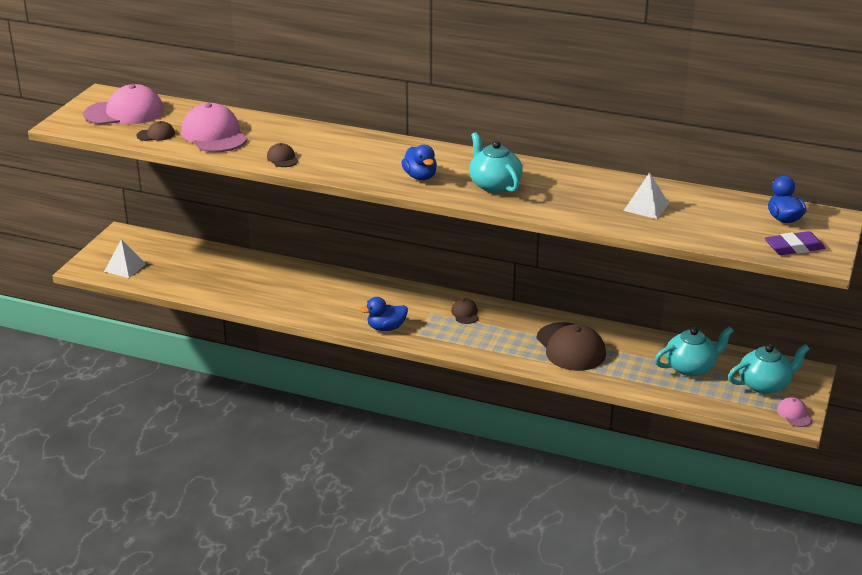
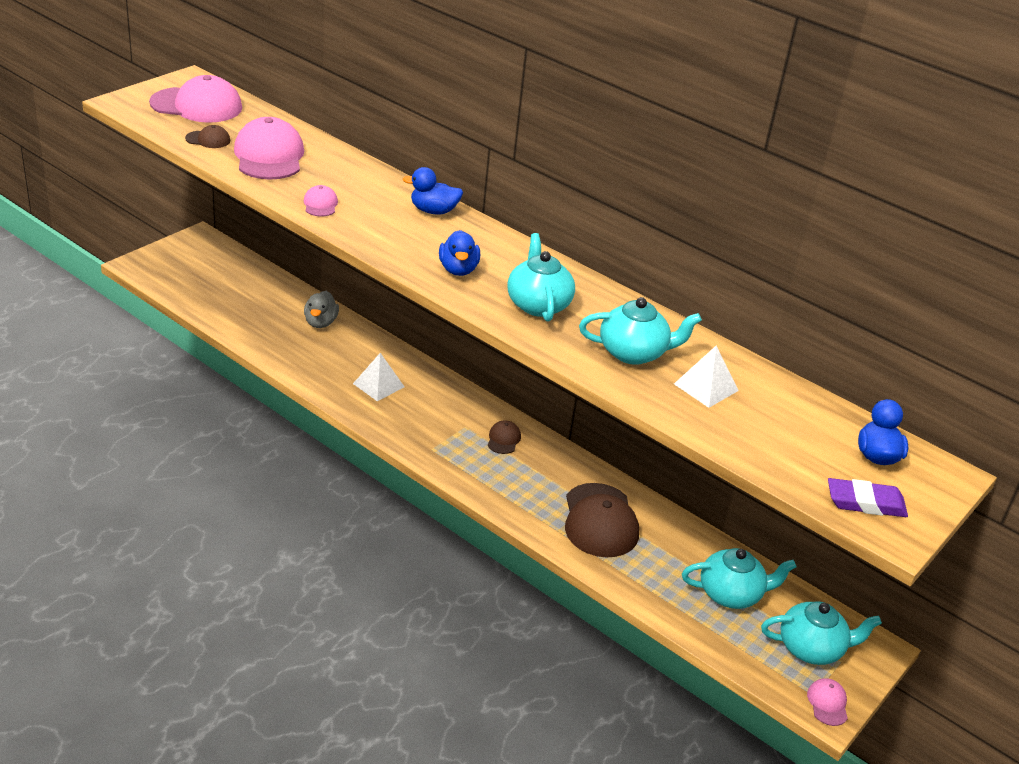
camera: 15 degrees right, 5 degrees up
white pyramid [104,239,146,278] -> white pyramid moved to [353,353,404,401]
brown cap [267,143,298,167] -> pink cap [304,185,338,216]
blue duck [360,297,408,331] -> blue duck moved to [403,167,463,215]
none -> grey duck [304,291,339,328]
none -> turquoise teapot [579,297,702,365]

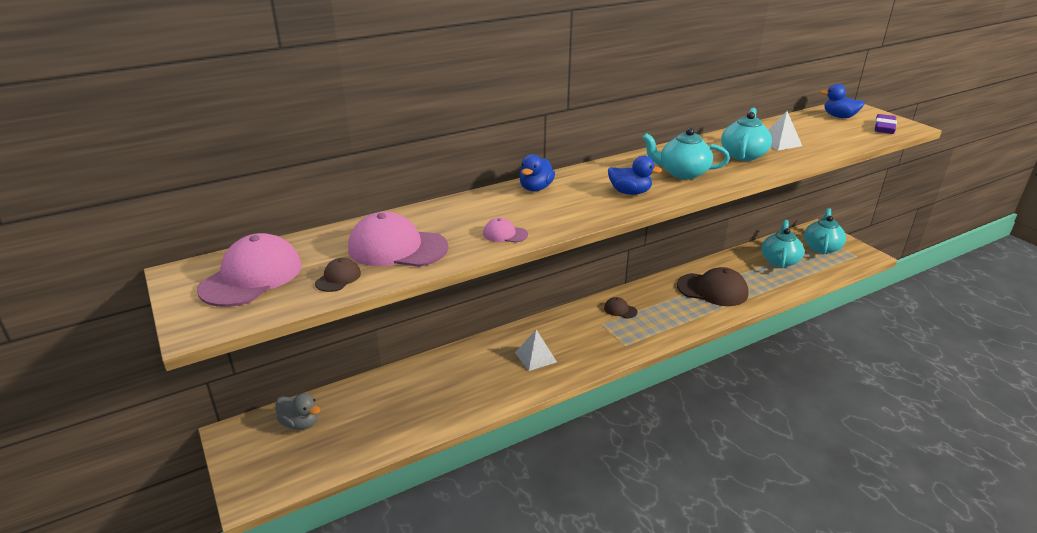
camera: 65 degrees left, 5 degrees down
grey duck [304,291,339,328] -> grey duck moved to [276,393,320,430]
pink cap [807,678,848,726] -> none

